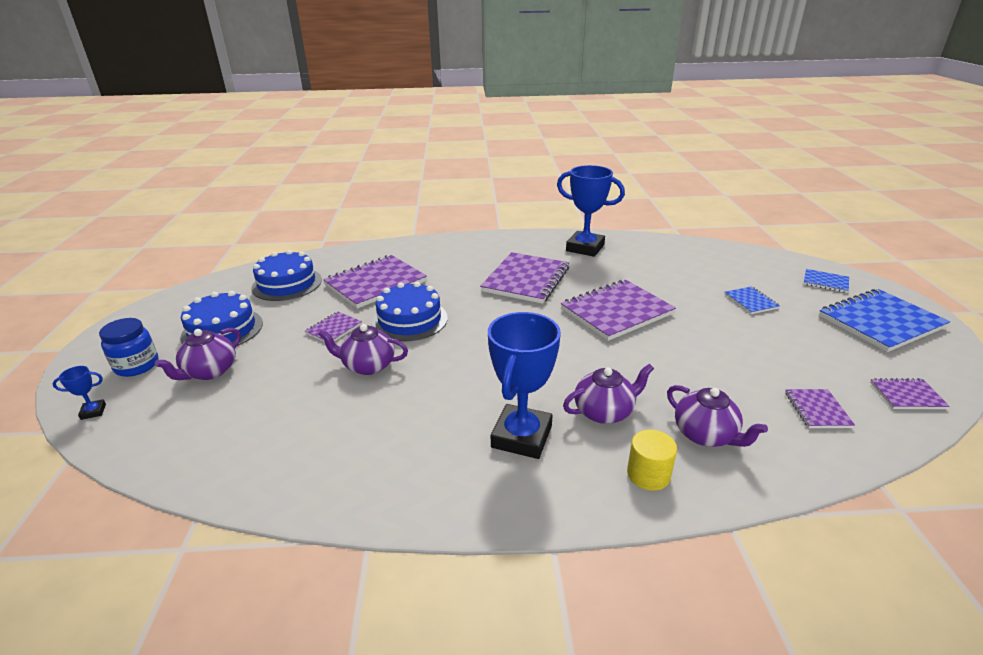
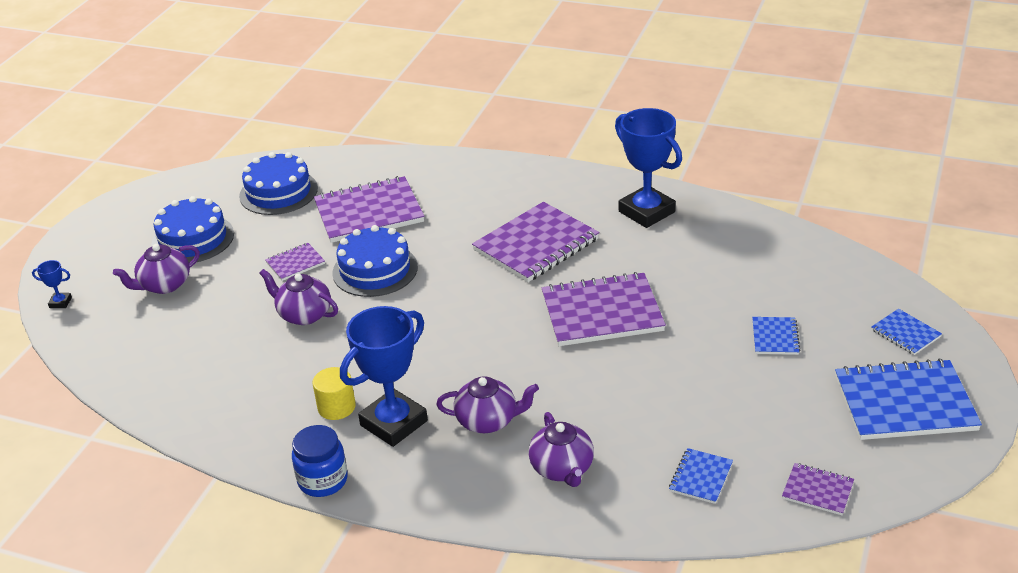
camera: 25 degrees right, 5 degrees up
blue jar [99,318,158,377] -> blue jar moved to [292,425,348,497]
yellow cylinder [627,430,677,491] -> yellow cylinder moved to [312,367,356,420]
purple notebook [785,389,855,428] -> blue notebook [669,448,733,504]

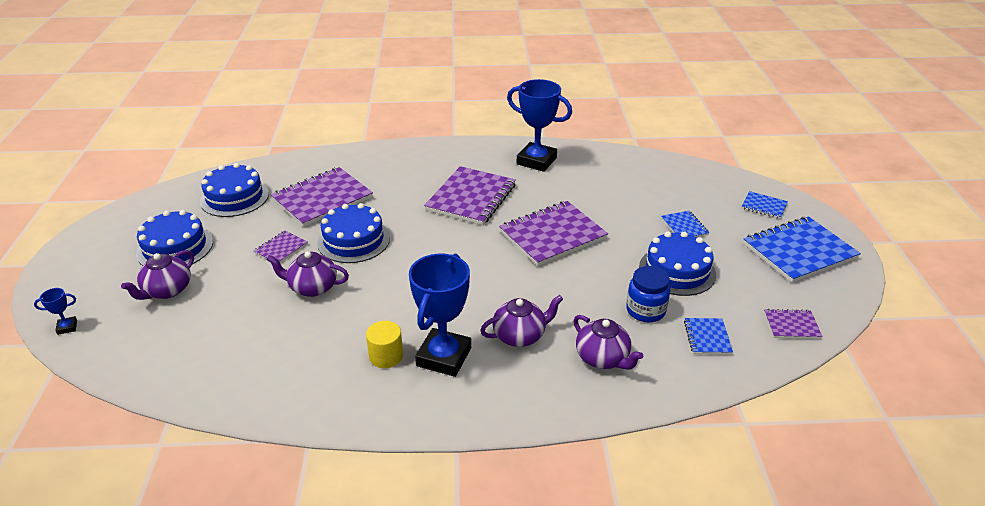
camera: 25 degrees left, 0 degrees up
blue jar [292,425,348,497] -> blue jar moved to [626,266,670,322]
none -> blue cake [639,231,716,296]

